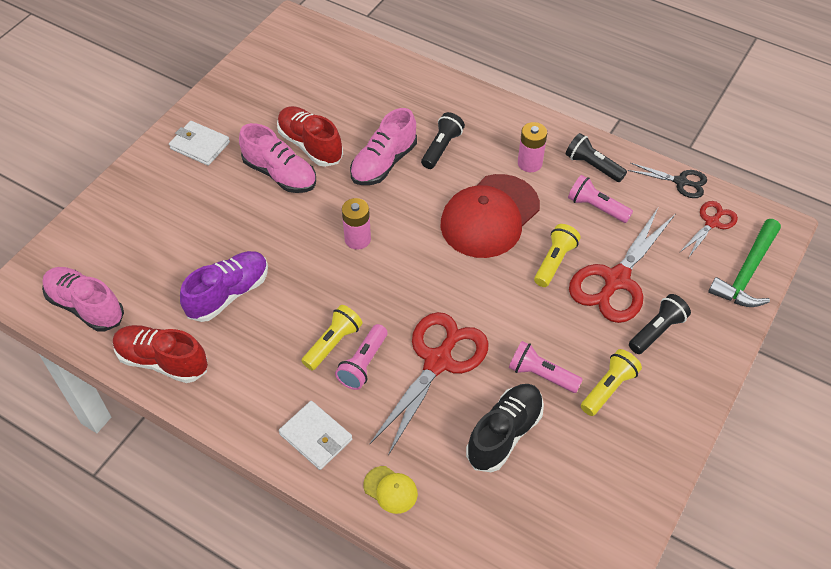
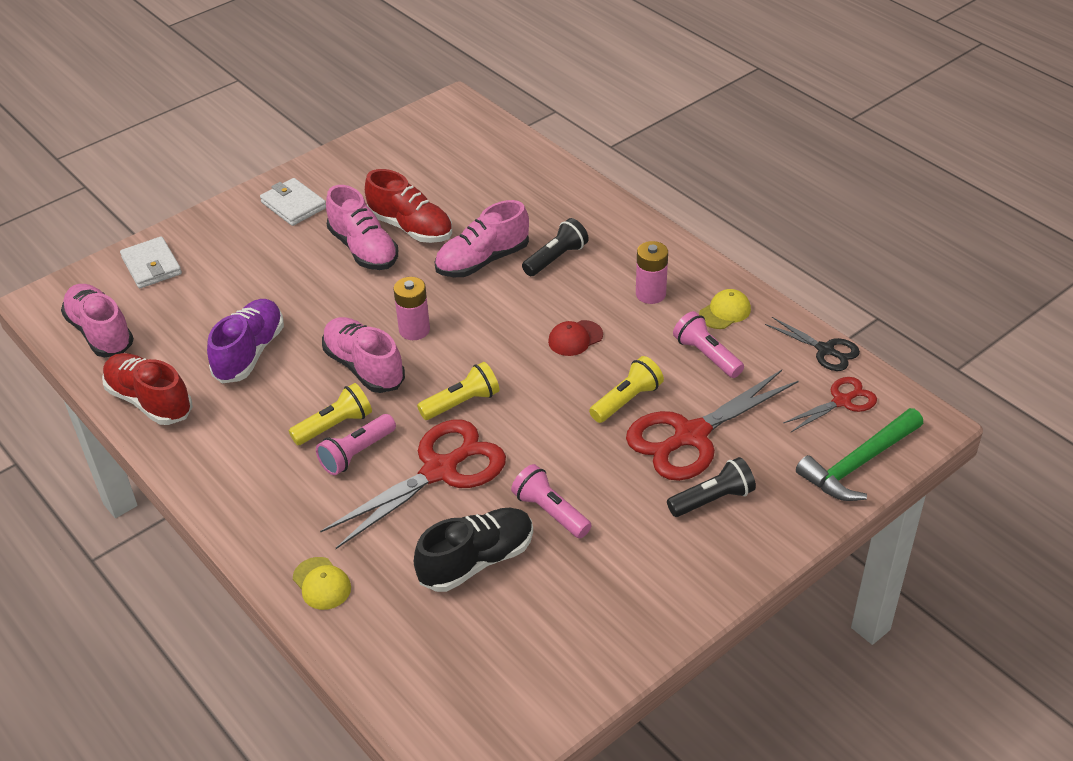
camera: 20 degrees right, 10 degrees down
purple shoe [180,251,268,322] -> purple shoe turned 45 degrees counterclockwise [207,299,284,384]
red shoe [277,106,343,167] -> red shoe turned 150 degrees clockwise [365,169,452,243]
white wallet [279,401,352,470] -> white wallet moved to [120,236,182,288]
red cap [441,174,540,258] -> red cap [548,320,603,356], size x0.42
black flashlight [566,133,627,182] -> yellow cap [699,289,751,329]
yellow flashlight [581,349,642,416] -> yellow flashlight moved to [417,362,500,420]
none -> pink shoe [322,317,405,393]

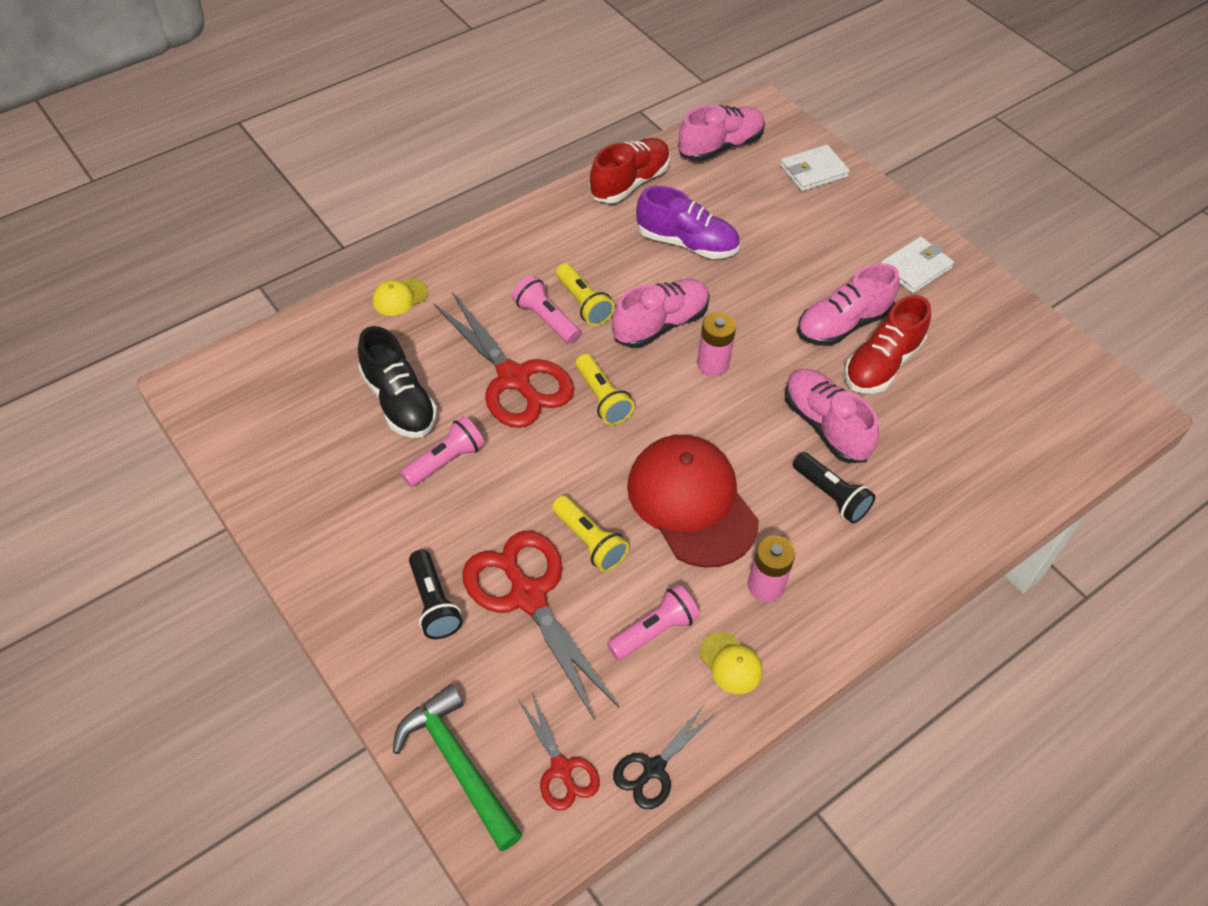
camera: 90 degrees right, 10 degrees up
red cap [548,320,603,356] -> red cap [627,435,759,568], size x2.36

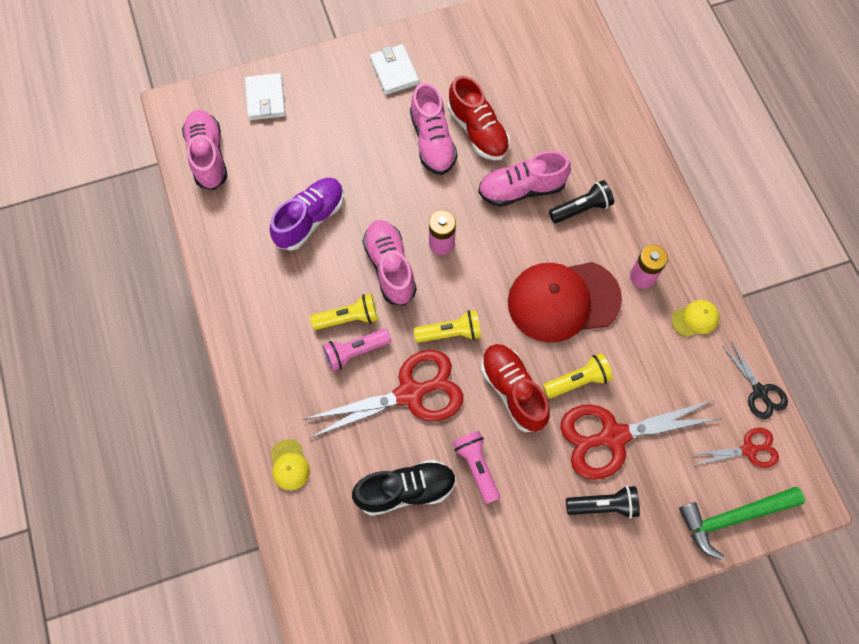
camera: 70 degrees left, 15 degrees up
red shoe [589,138,670,203] -> red shoe moved to [481,344,550,432]
pink flashlight [607,585,700,660] -> none

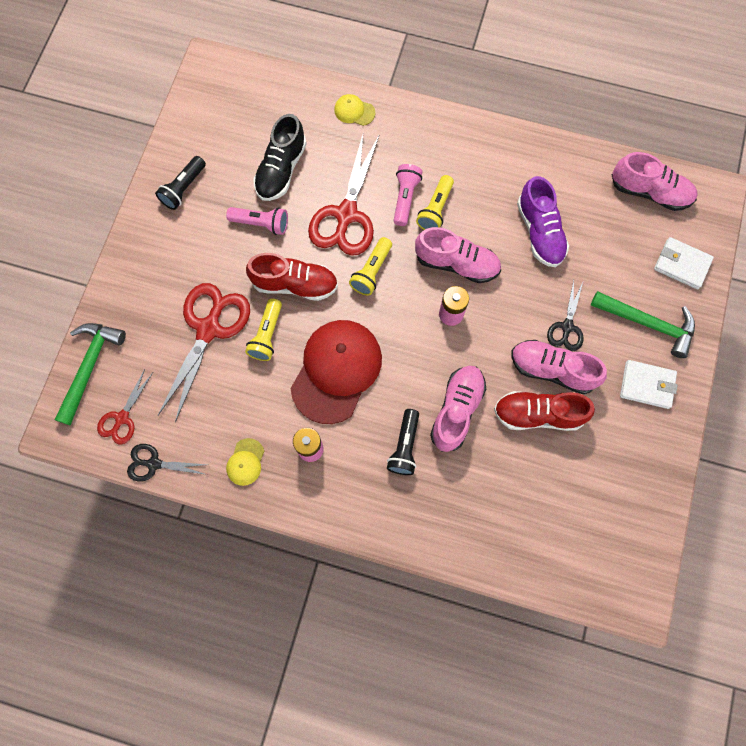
camera: 125 degrees right, 5 degrees up
black flashlight [566,485,640,519] -> black flashlight moved to [155,156,206,210]
none -> black scissors [547,280,584,351]
none -> green hammer [591,291,695,358]

